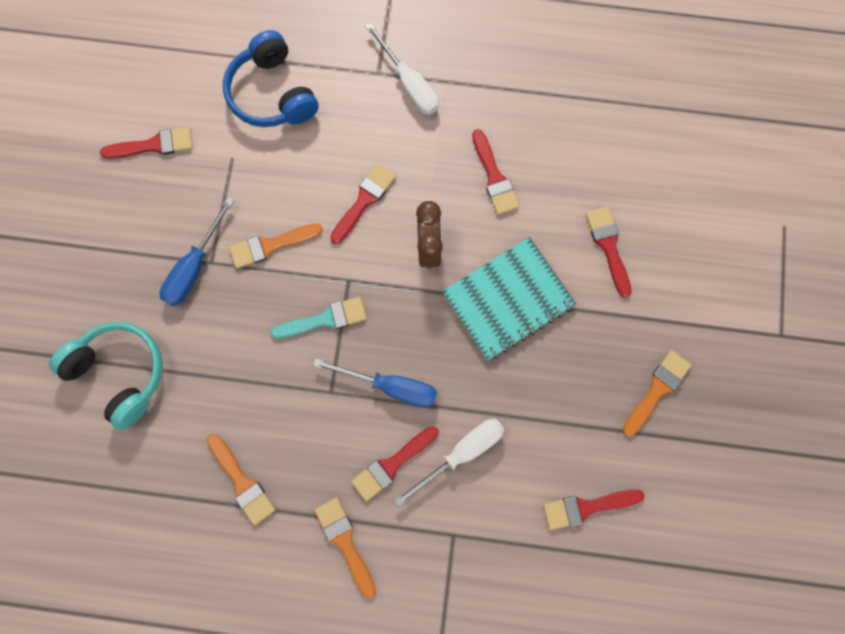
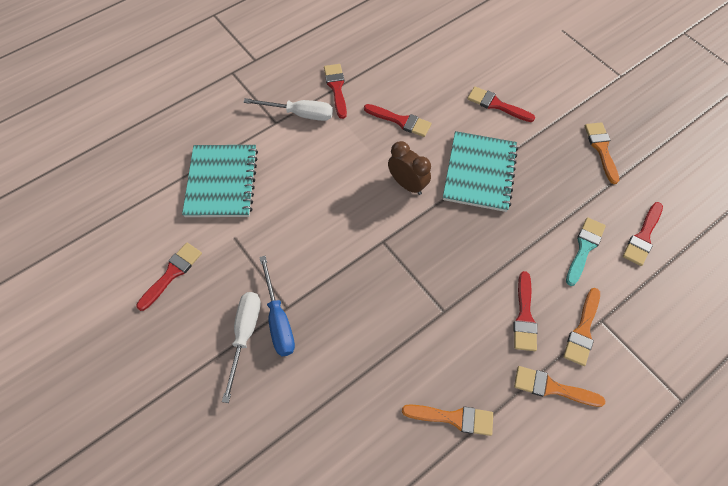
camera: 45 degrees left, 15 degrees down
turquoise headphones [49,322,163,430] -> none
blue headphones [223,30,319,127] -> turquoise notebook [182,145,258,217]
orange brush [229,223,323,269] -> orange brush moved to [563,288,600,366]
turquoise brush [270,297,367,339] -> turquoise brush moved to [566,217,606,286]
blue screwdriver [313,358,437,408] -> none
red brush [330,164,396,244] -> red brush moved to [324,64,347,119]
white screwdriver [394,419,504,507] -> white screwdriver moved to [222,292,261,403]

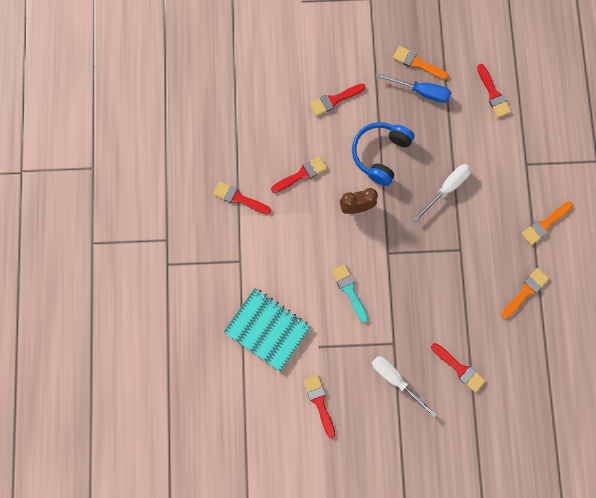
camera: 55 degrees left, 15 degrees up
white screwdriver [244,98,333,121] -> white screwdriver moved to [413,164,471,222]
blue screwdriver [259,256,295,357] -> blue screwdriver moved to [377,73,451,103]
turquoise notebook [443,131,518,212] -> blue headphones [352,122,414,186]
red brush [514,271,538,351] -> red brush moved to [431,343,486,393]
orange brush [563,288,600,366] -> none
turquoise brush [566,217,606,286] -> turquoise brush moved to [331,264,368,323]

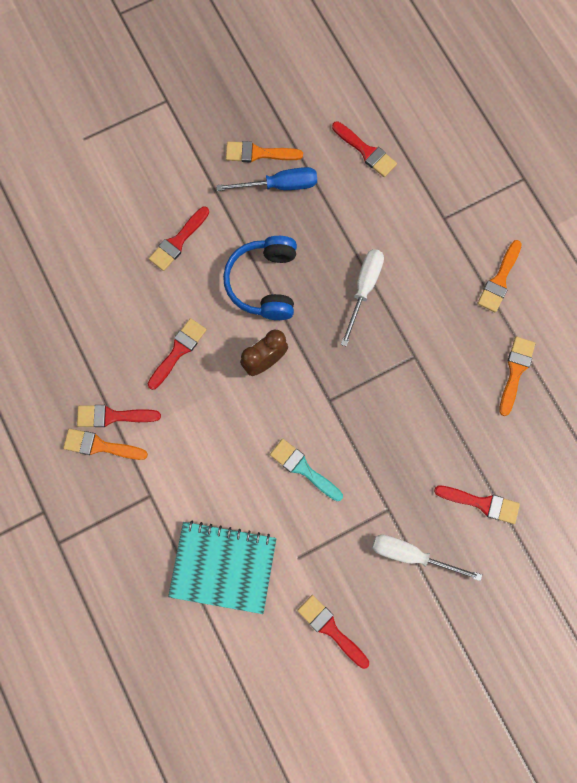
camera: 25 degrees left, 0 degrees up
none -> orange brush [63,429,148,460]

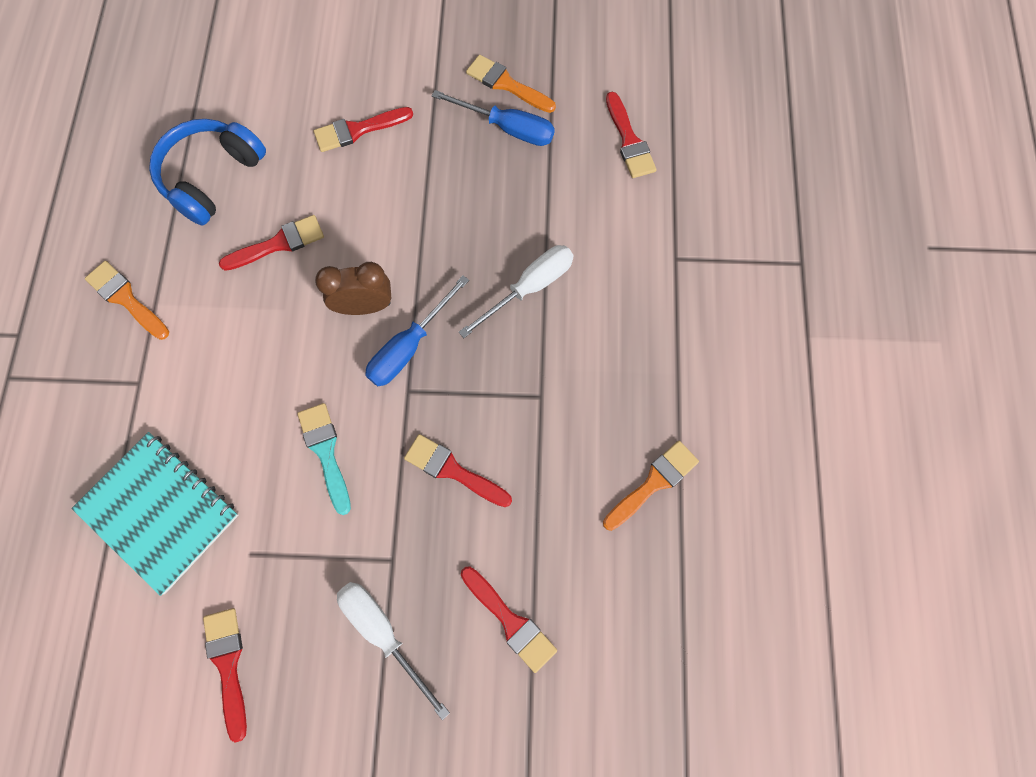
camera: 30 degrees right, 5 degrees down
red brush [77,405,161,427] -> red brush moved to [404,434,512,507]
blue headphones [223,236,297,320] -> blue headphones moved to [149,119,266,226]
orange brush [478,240,522,312] -> none
none -> blue screwdriver [365,275,469,386]

